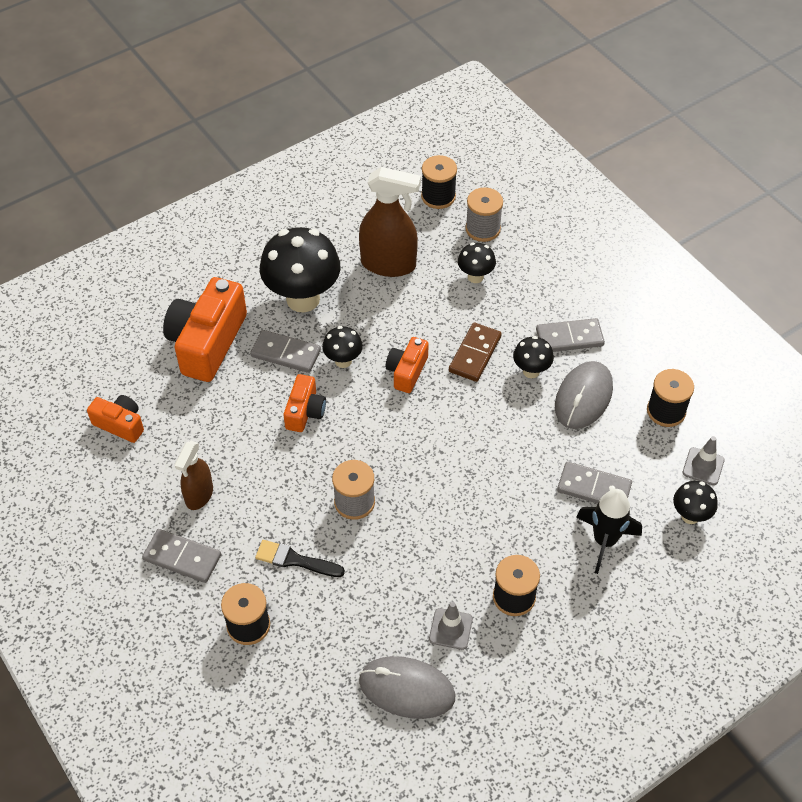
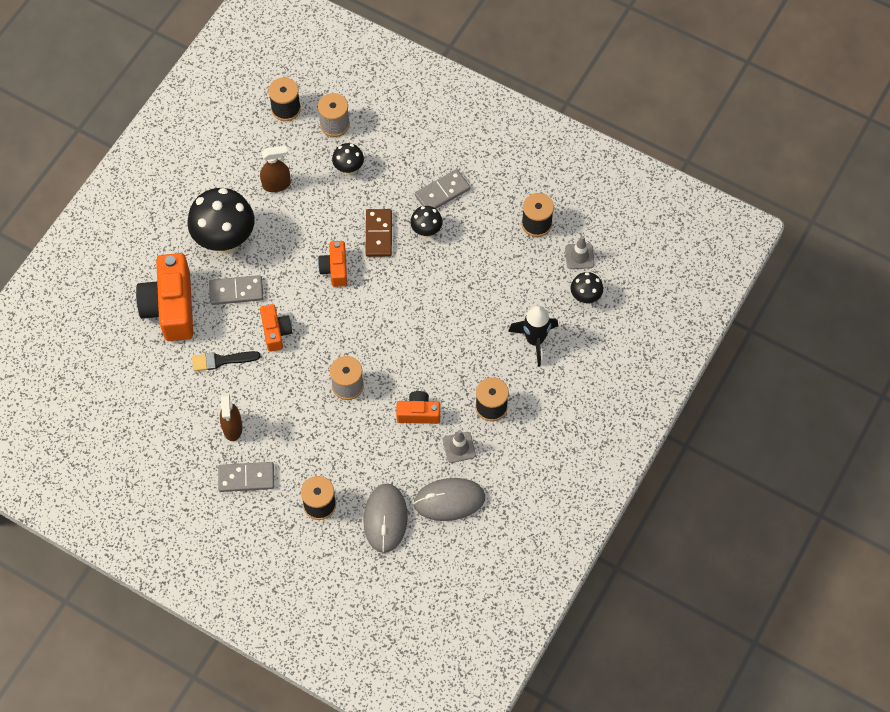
camera: 25 degrees left, 10 degrees up
orange camera [87,395,144,443] -> orange camera moved to [396,391,440,424]
black brush [255,540,345,577] -> black brush moved to [192,351,261,371]
black mushroom [322,326,363,368] -> none
brown spray bottle [359,167,421,277] -> brown spray bottle [260,146,291,192], size x0.61
grey mouse [555,361,613,429] -> grey mouse moved to [364,483,408,553]
grey domino [557,462,632,504] -> none

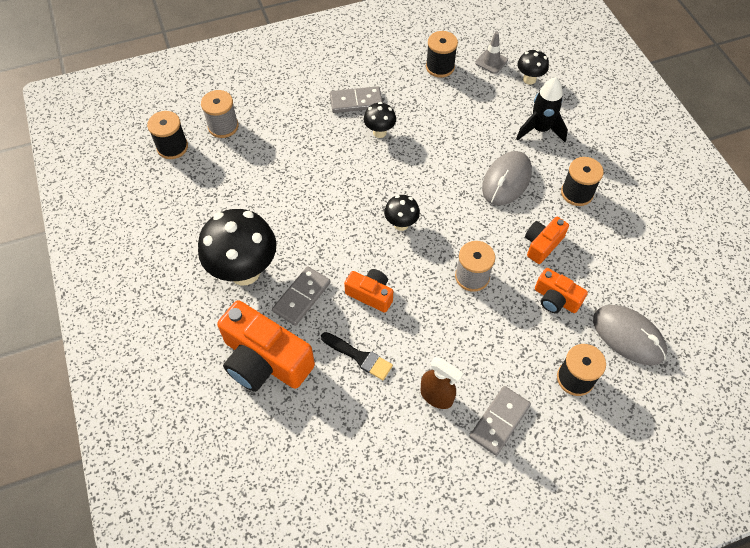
camera: 50 degrees left, 5 degrees down
black brush [192,351,261,371] -> black brush turned 90 degrees counterclockwise [321,332,393,380]
brown spray bottle [260,146,291,192] -> none
orange camera [318,241,347,287] -> orange camera moved to [535,268,588,313]
black mushroom [332,143,364,175] -> black mushroom moved to [384,195,420,231]
brown domino [366,209,392,257] -> none
grey mouse [413,478,485,521] -> grey mouse moved to [482,151,532,206]
grey domino [415,169,470,209] -> grey domino turned 75 degrees clockwise [330,86,383,113]
grey traffic cone [443,430,476,463] -> none

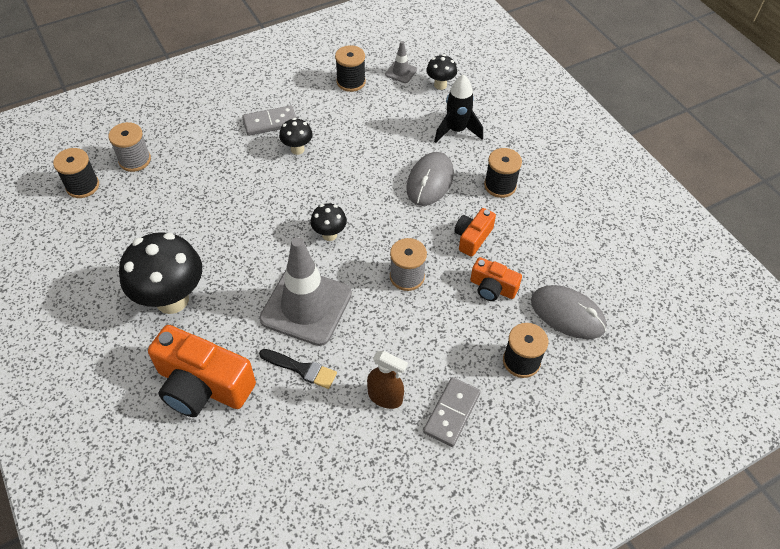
camera: 10 degrees left, 5 degrees down
grey domino [272,266,331,326] -> none
orange camera [344,269,393,313] -> grey traffic cone [259,237,352,346]

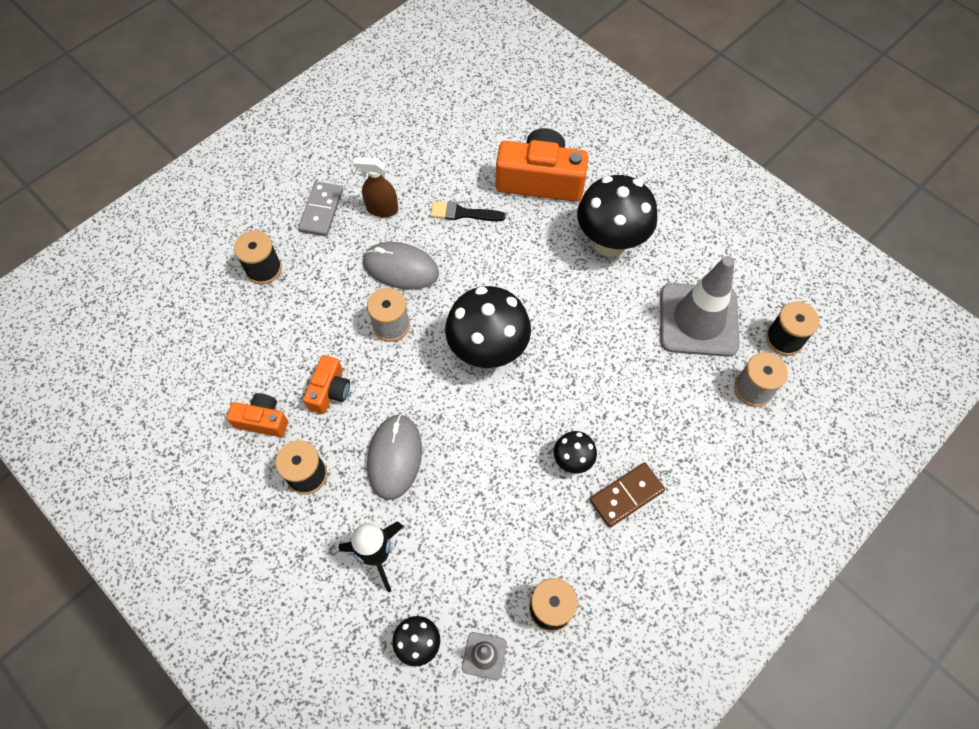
camera: 165 degrees right, 10 degrees up
grey domino [242,105,297,136] -> brown domino [590,462,665,527]
grey traffic cone [259,237,352,346] -> grey traffic cone moved to [660,256,740,357]
black mushroom [310,203,347,241] -> black mushroom [445,286,531,368], size x2.05
orange camera [470,257,522,301] -> orange camera moved to [227,393,288,437]
grey mouse [531,285,606,339] -> grey mouse moved to [363,242,439,290]

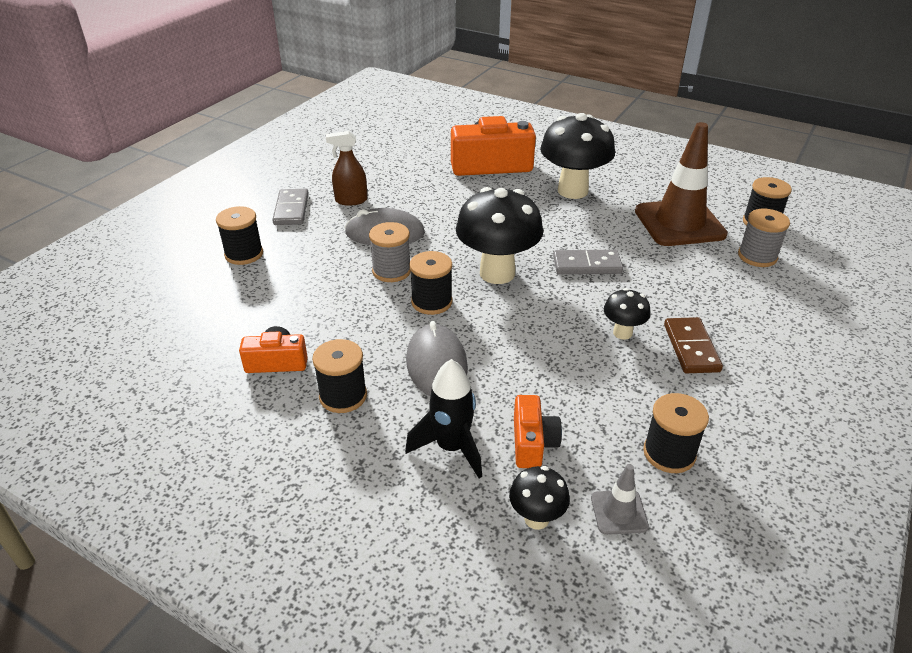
camera: 15 degrees left, 25 degrees down
orange camera [303,355,350,414] -> orange camera moved to [514,395,562,468]
black brush [430,201,506,221] -> none
brown domino [590,462,665,527] -> brown domino turned 45 degrees counterclockwise [664,317,723,373]
grey traffic cone [660,256,740,357] -> brown traffic cone [635,122,728,246]
none -> black spool [409,251,452,315]
none -> grey domino [553,250,623,274]

